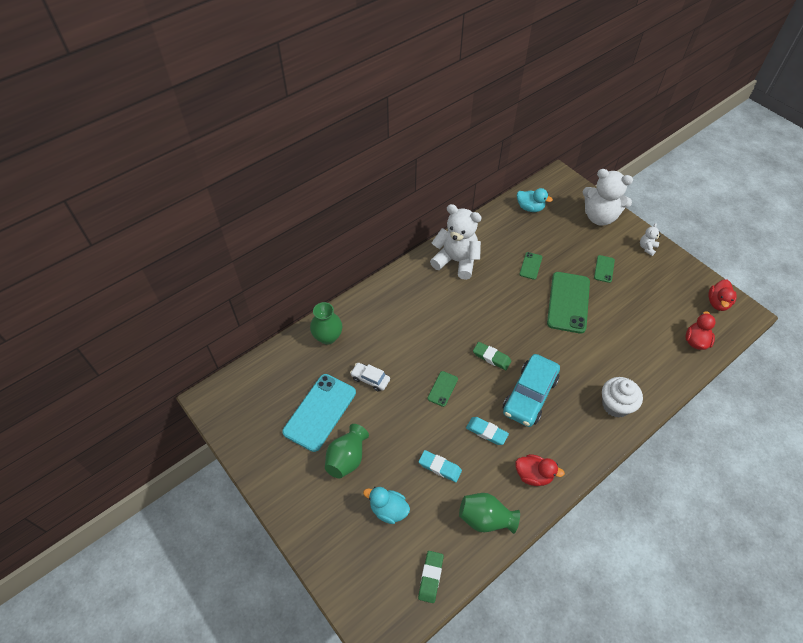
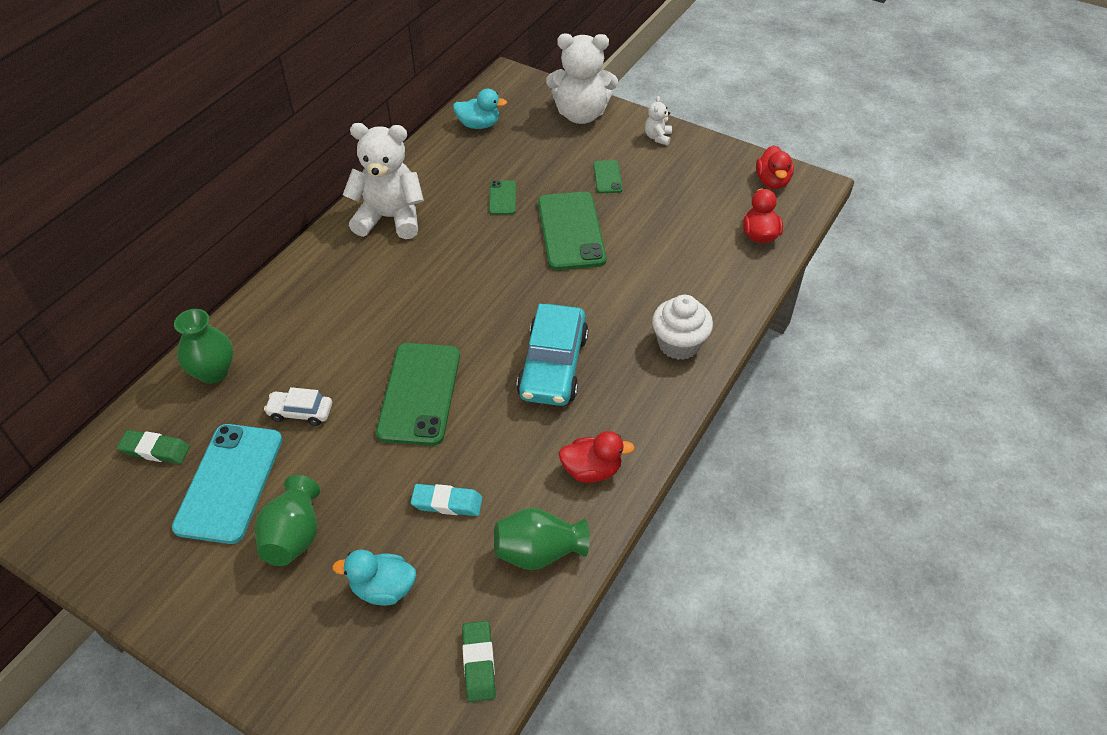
camera: 20 degrees left, 5 degrees down
green phone [428,371,458,407] -> green phone [376,343,460,446], size x2.10
turquoise eraser [466,417,509,445] -> none
green eraser [473,342,511,370] -> green eraser moved to [117,430,190,464]

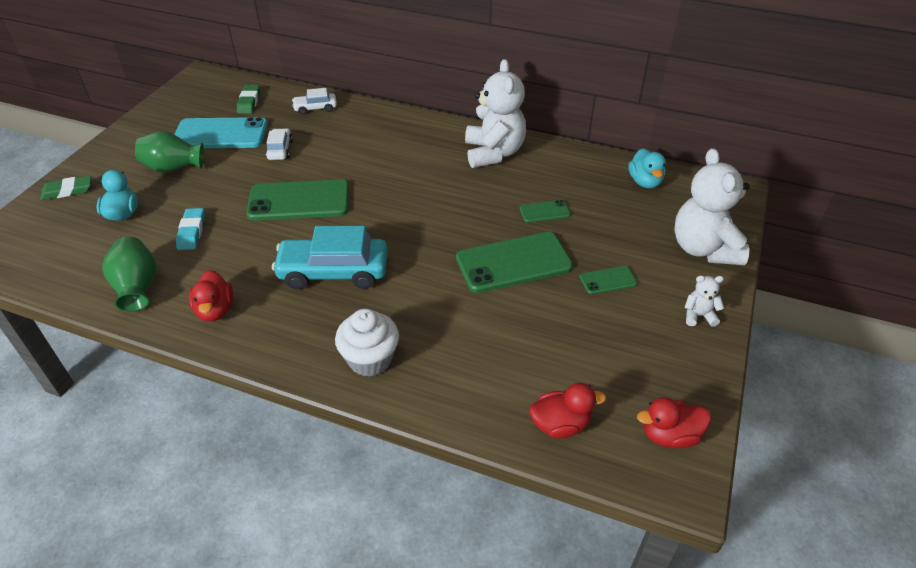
camera: 80 degrees right, 5 degrees down
green vase [174,309,233,384] -> white car [292,88,337,115]
green eraser [462,621,496,702] -> green eraser moved to [40,175,92,200]

